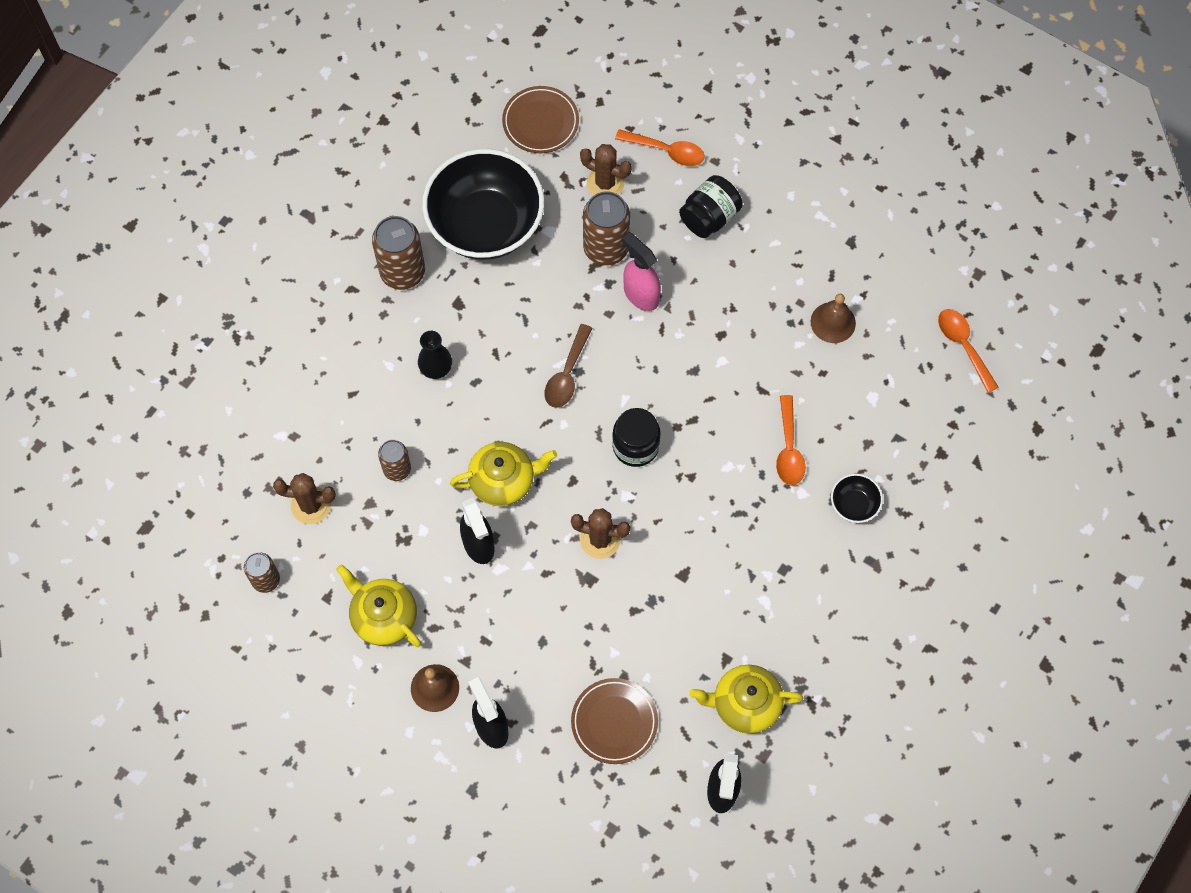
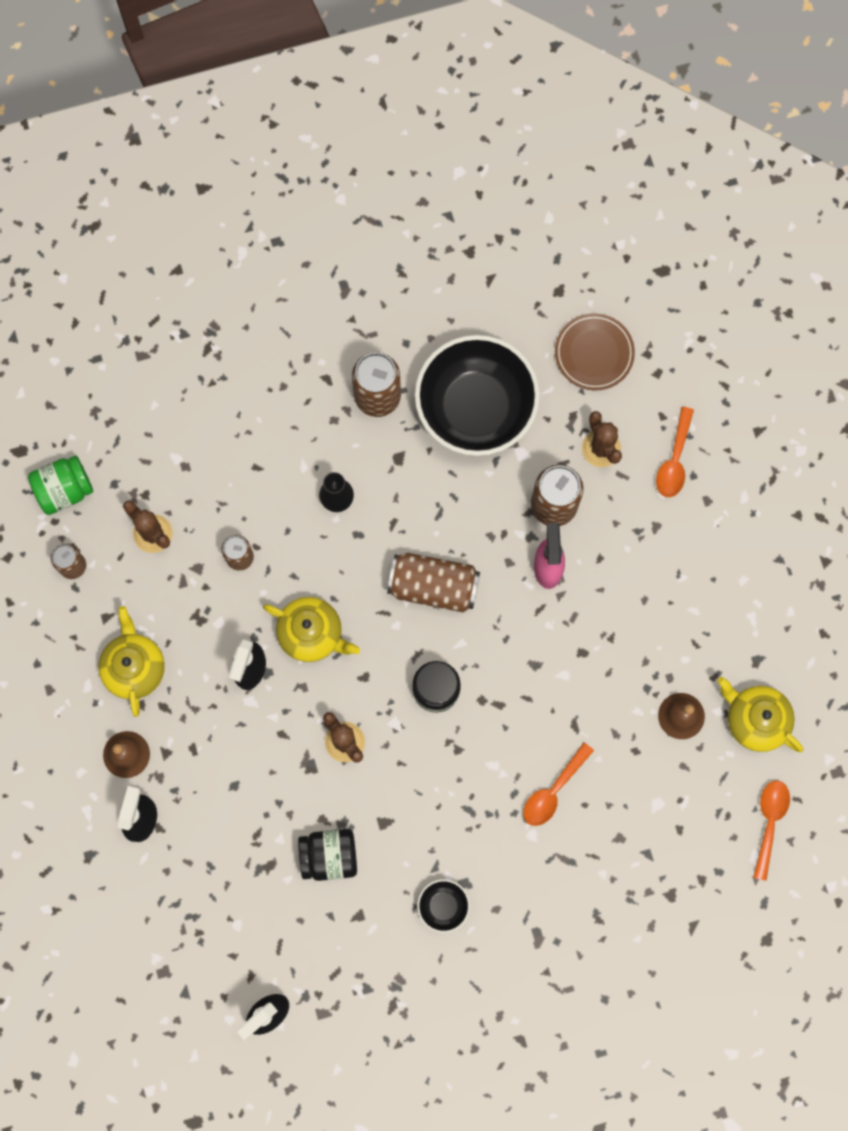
camera: 40 degrees right, 10 degrees up
brown spoon [545,324,592,408] -> brown can [387,553,480,613]
brown plate [571,678,658,764] -> none
orange spoon [615,129,705,166] -> orange spoon turned 45 degrees clockwise [656,407,694,497]
black jar [679,175,743,238] -> black jar moved to [298,829,357,881]
yellow teapot [689,665,803,734] -> yellow teapot moved to [717,677,803,752]
black bowl [831,474,883,523] -> black bowl moved to [417,879,470,933]
none -> green jar [28,456,93,515]

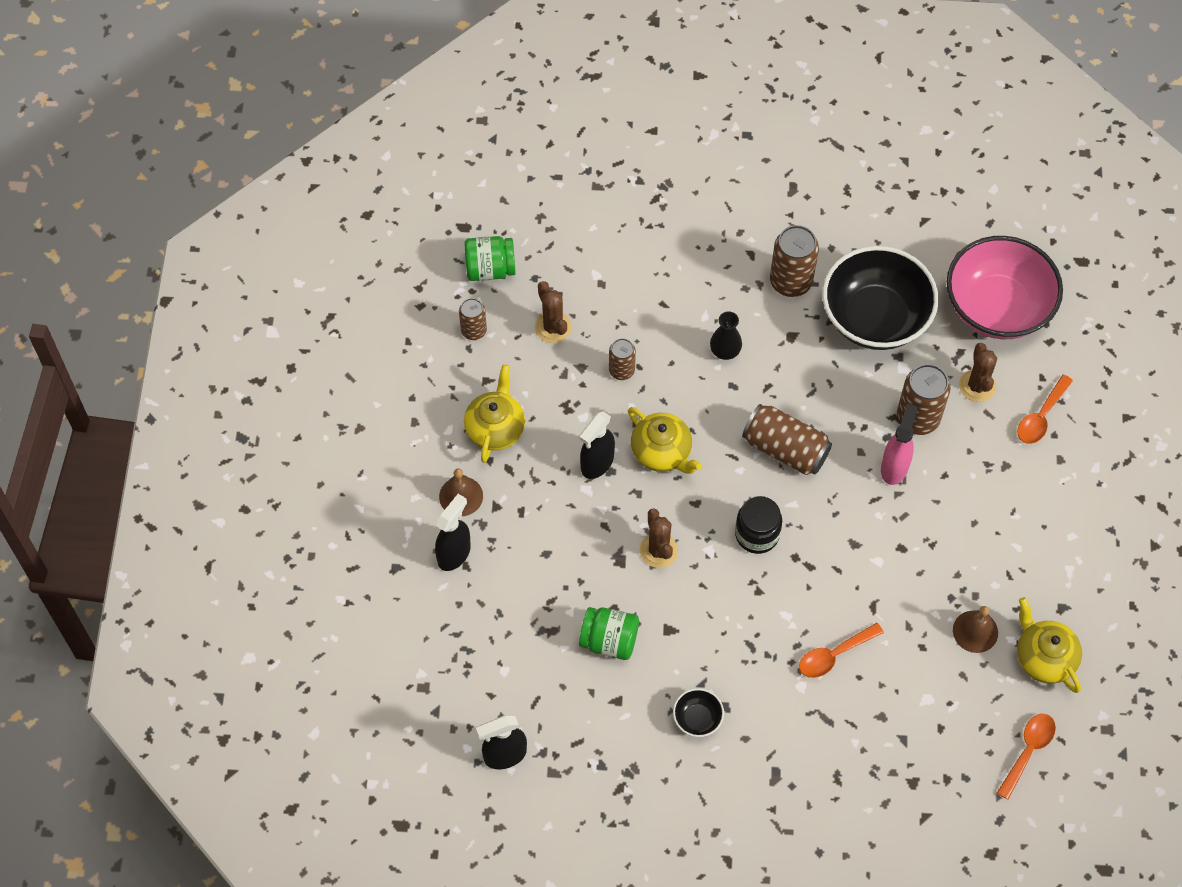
camera: 20 degrees right, 15 degrees down
black jar [298,829,357,881] -> green jar [579,607,639,660]
brown plate [555,313,635,390] -> pink bowl [947,236,1063,339]

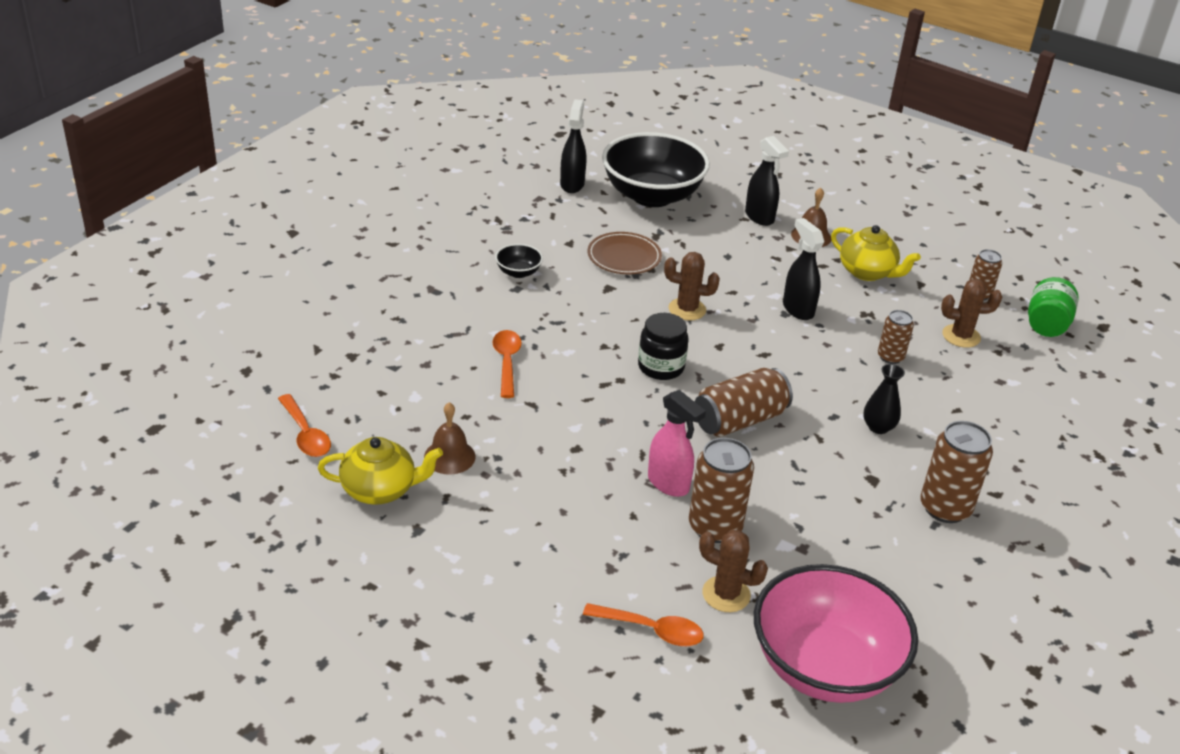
camera: 115 degrees right, 25 degrees down
green jar [579,607,639,660] -> brown plate [588,232,662,274]
yellow teapot [628,407,702,474] -> none
black bowl [822,246,939,350] -> black bowl moved to [602,132,710,207]
orange spoon [1017,375,1073,444] -> orange spoon turned 135 degrees clockwise [583,603,704,646]

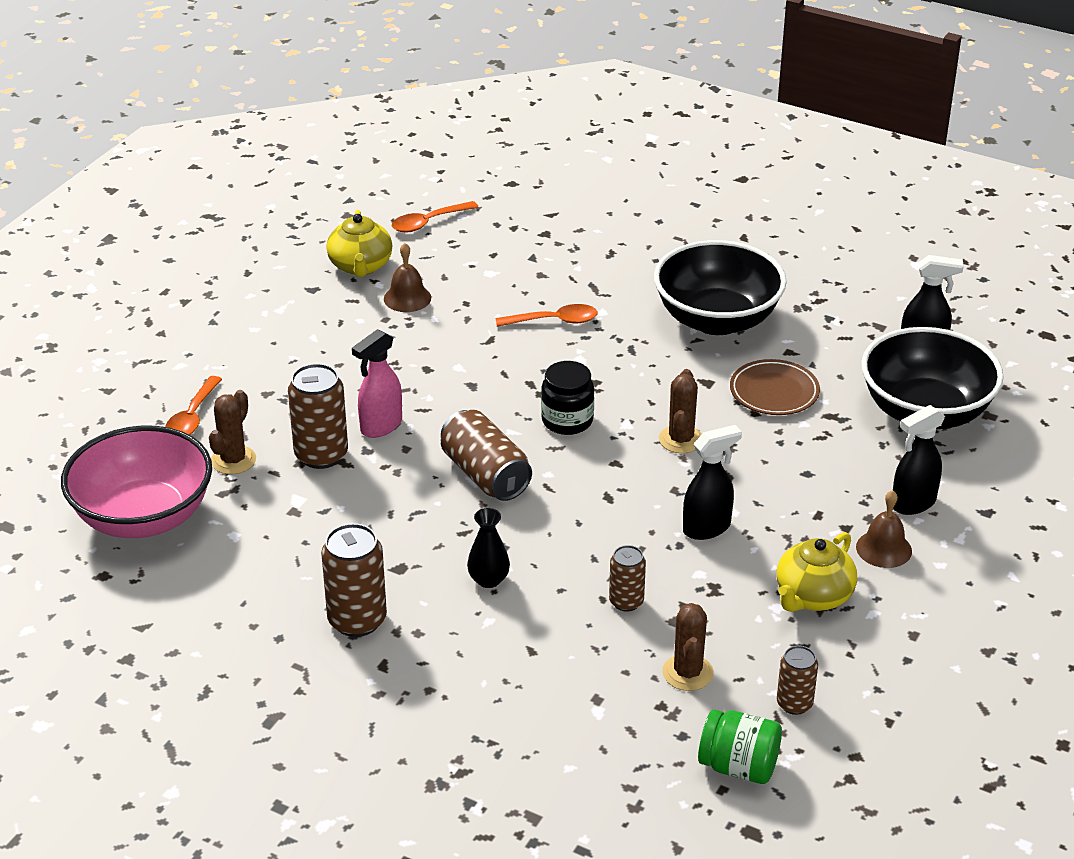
camera: 90 degrees right, 0 degrees up
black bowl [495,244,543,278] -> black bowl [654,240,787,335], size x2.45

